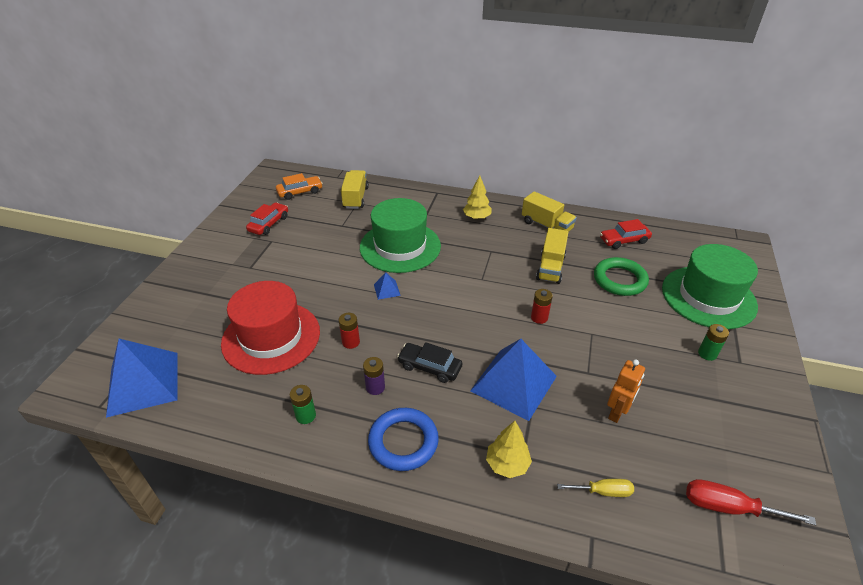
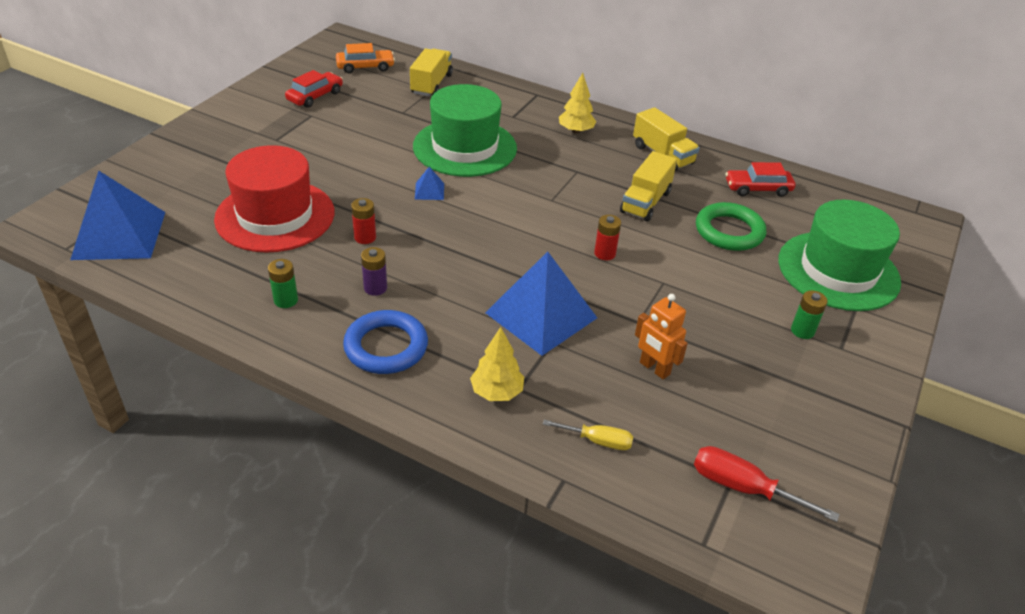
camera: 10 degrees right, 0 degrees up
black car [397,342,462,383] -> none
orange robot [607,359,645,423] -> orange robot turned 90 degrees clockwise [635,294,688,379]

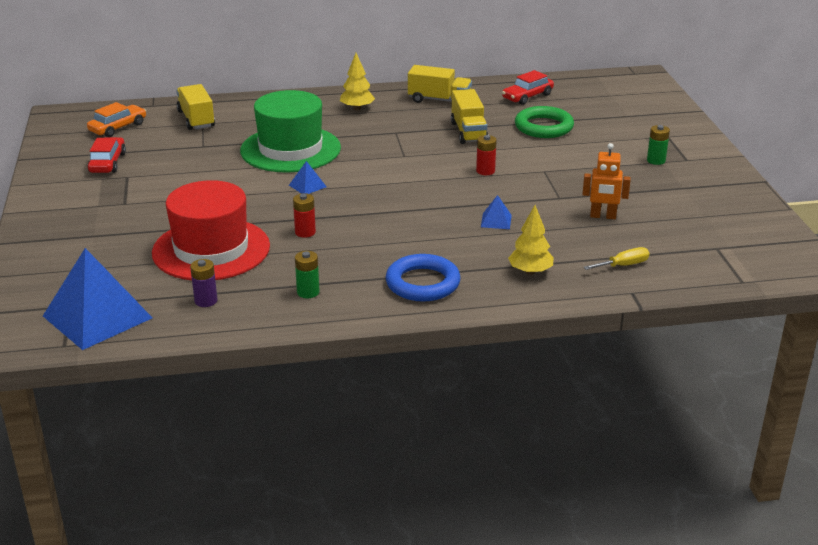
camera: 35 degrees left, 10 degrees down
purple battery [361,247,387,296] -> purple battery moved to [190,259,218,307]
blue pyramid [485,252,597,356] -> blue pyramid [481,195,512,229], size x0.42
red screwdriver [694,446,840,522] -> none
green hat [778,200,901,311] -> none

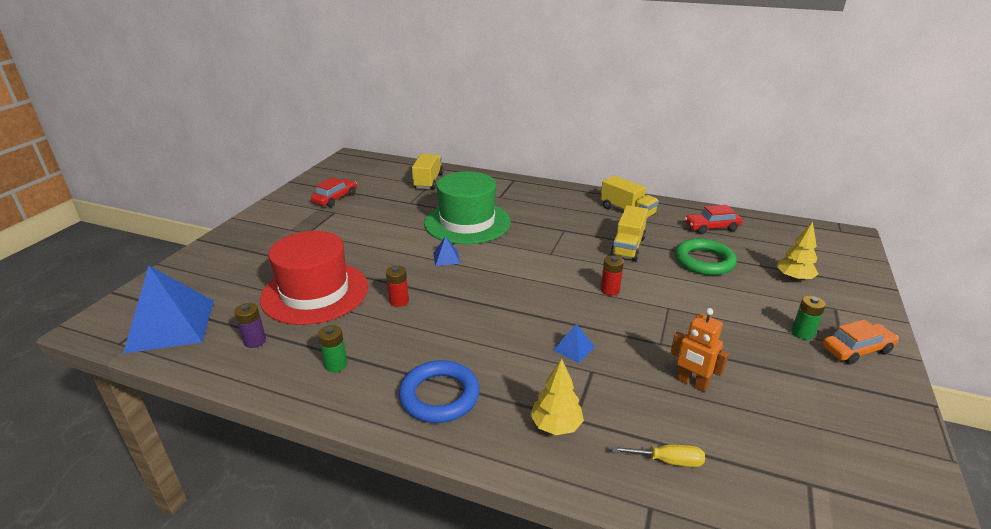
camera: 30 degrees right, 0 degrees up
orange car [87,102,146,137] -> orange car moved to [822,320,899,365]
yellow tree [340,53,375,110] -> yellow tree moved to [776,222,818,281]

